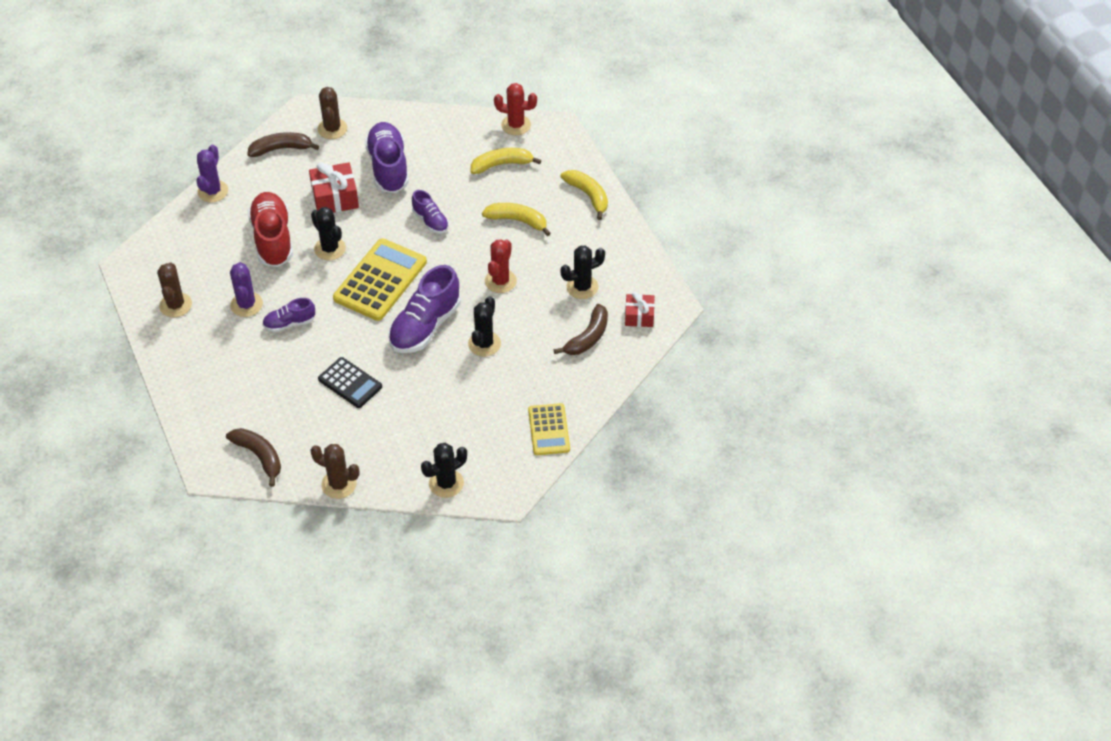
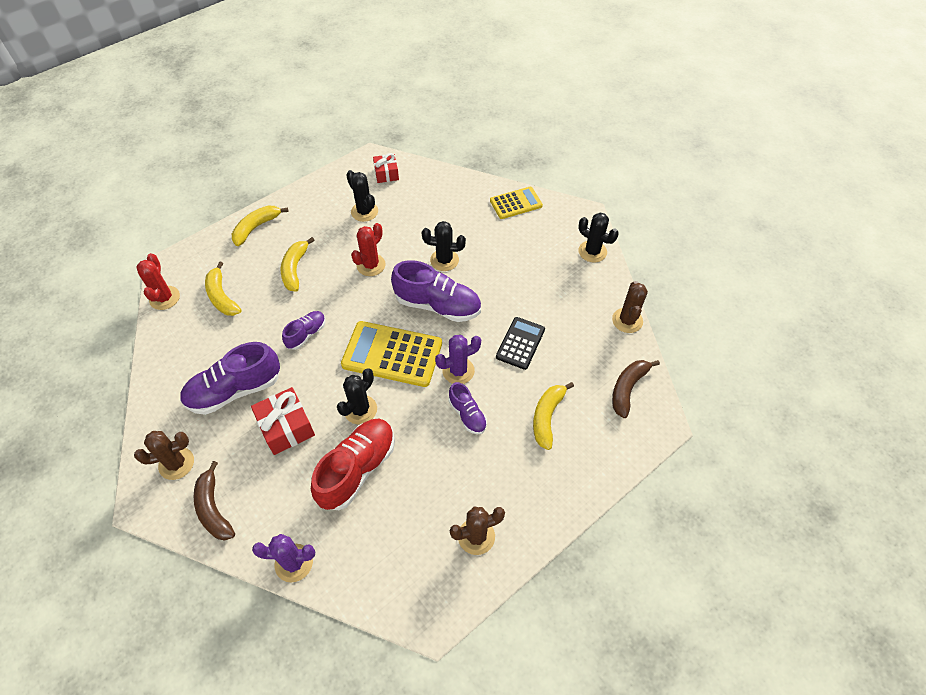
camera: 105 degrees left, 5 degrees up
purple cactus [230,262,263,317] -> purple cactus moved to [435,335,481,384]
red shoe [248,192,293,267] -> red shoe turned 150 degrees clockwise [311,419,395,510]
red cactus [485,239,517,293] -> red cactus turned 60 degrees counterclockwise [351,223,386,276]
brown banana [554,304,608,355] -> none
none -> yellow banana [533,382,574,450]

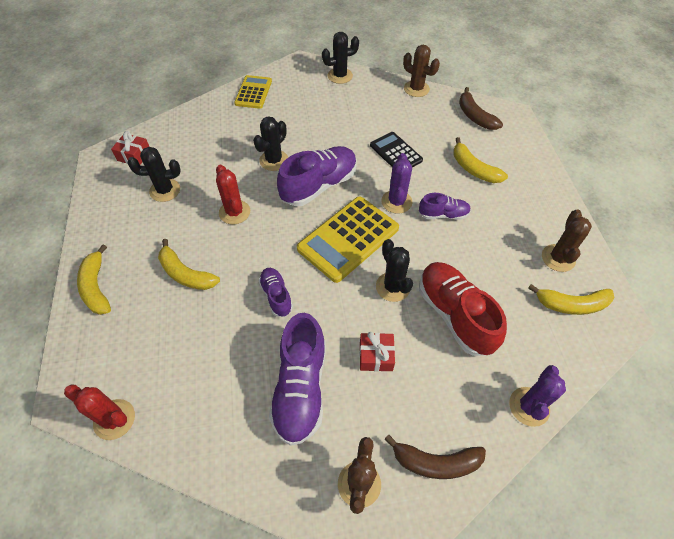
camera: 60 degrees left, 0 degrees up
yellow banana [205,261,241,316] -> yellow banana moved to [528,284,614,315]
red gift [251,387,315,455] -> red gift [359,332,395,371], size x0.64

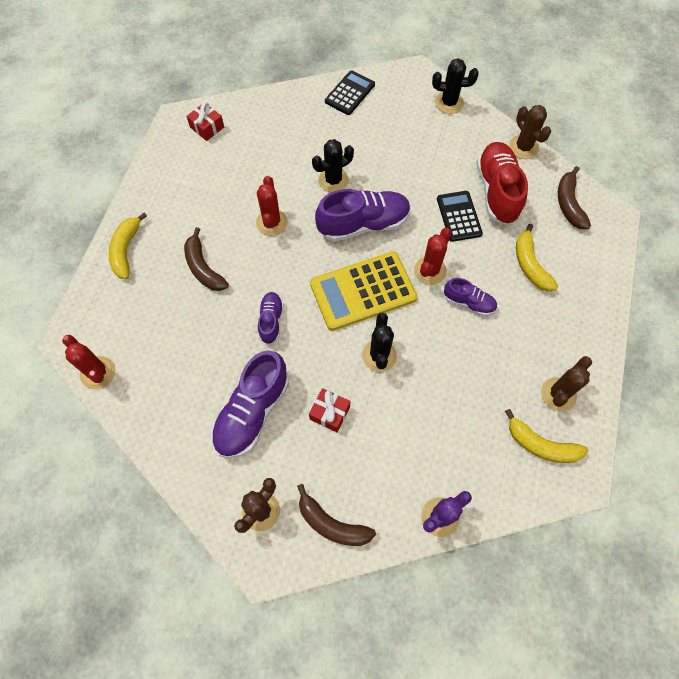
camera: 25 degrees right, 10 degrees up
black cactus [128,147,180,202] -> none
yellow banana [158,239,220,290] -> brown banana [184,227,229,291]
yellow calculator [234,75,272,109] -> black calculator [325,70,375,115]
purple cactus [381,153,412,214] -> red cactus [414,228,451,285]
red shoe [419,262,507,356] -> red shoe moved to [476,142,528,225]

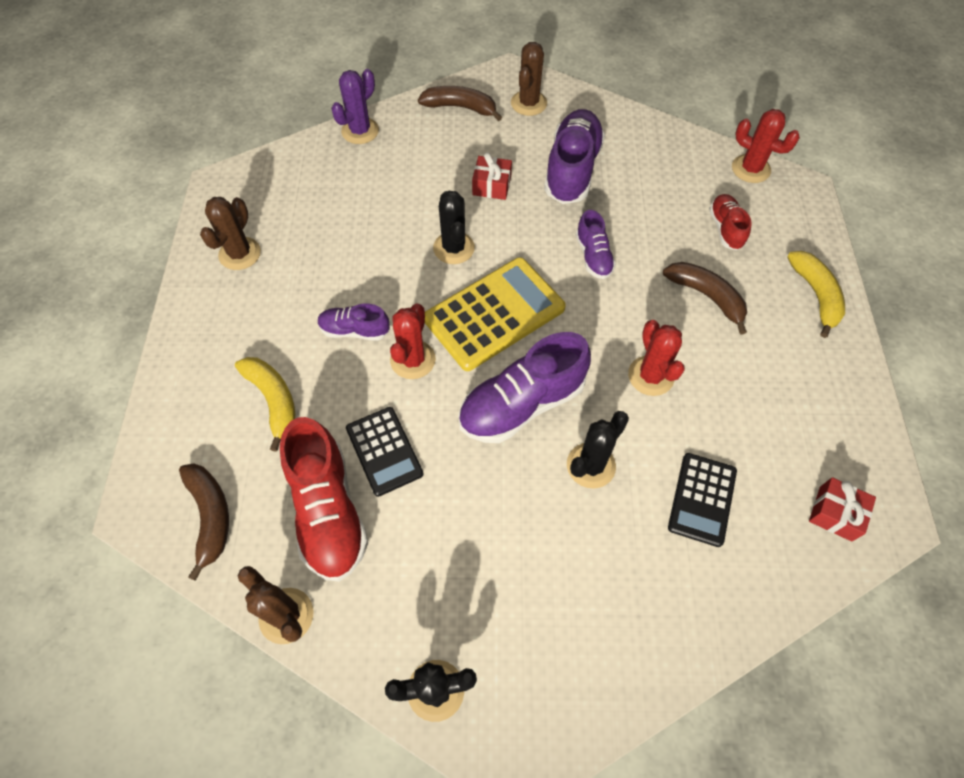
camera: 165 degrees right, 5 degrees down
black calculator [325,70,375,115] -> black calculator moved to [668,453,737,547]
yellow banana [505,409,588,463] -> none
none -> red shoe [709,194,752,250]

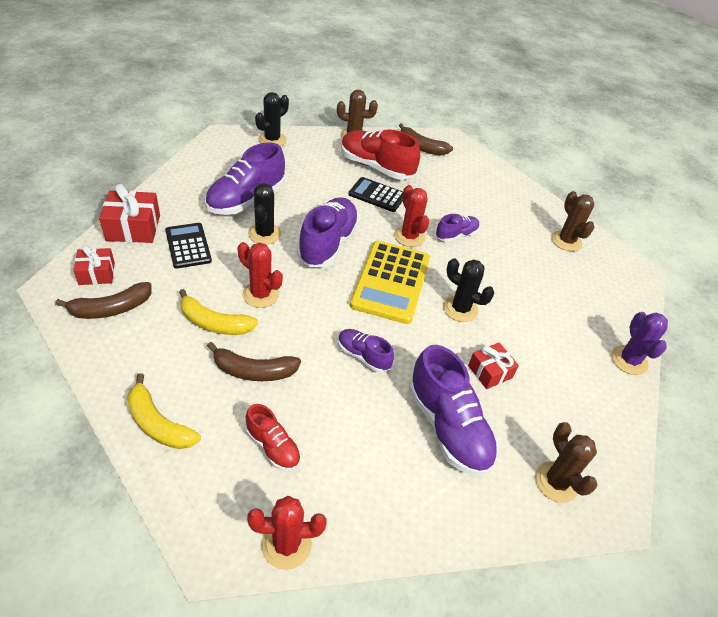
camera: 135 degrees right, 15 degrees down
yellow banana [235,357,295,452] -> yellow banana moved to [179,289,258,335]
brown banana [418,86,502,121] -> brown banana moved to [55,282,152,319]
none -> red gift [99,184,160,243]
none -> purple shoe [205,142,285,215]

